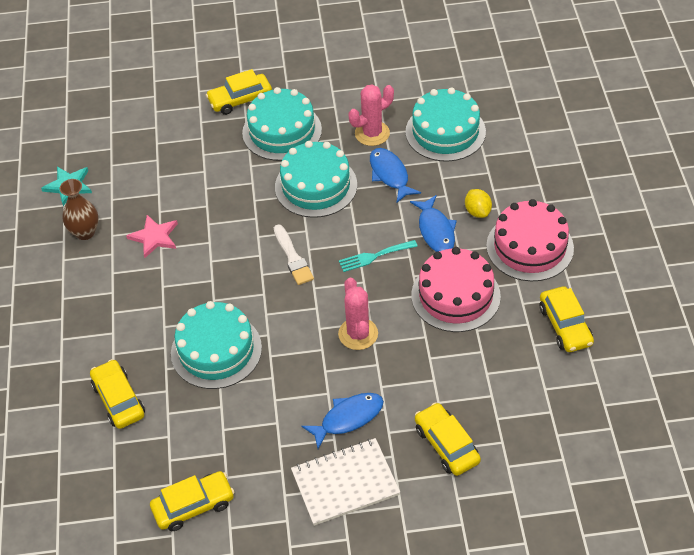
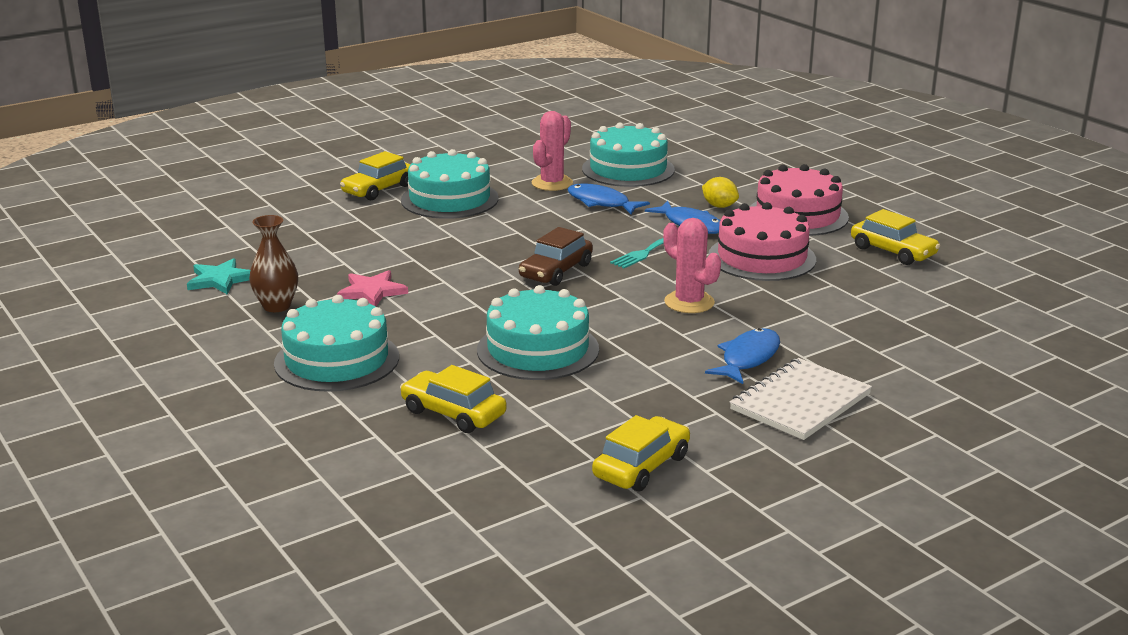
camera: 30 degrees left, 25 degrees down
white brush [274,224,314,285] -> brown car [519,227,593,286]
turquoise cake [275,141,357,218] -> turquoise cake moved to [274,295,399,392]
yellow car [415,402,481,476] -> none

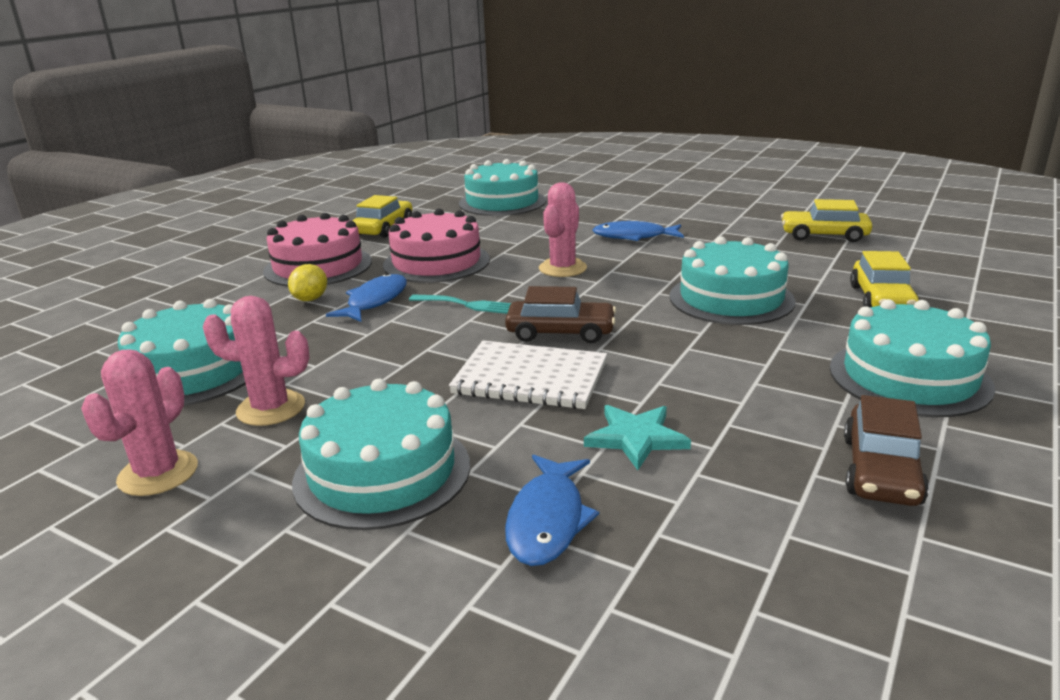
camera: 115 degrees left, 0 degrees up
turquoise star [187,258,250,294] -> turquoise star moved to [584,405,691,470]
brown vase [249,215,298,312] -> brown car [844,395,929,506]
pink star [337,270,408,306] -> none
yellow car [340,151,411,201] -> none
blue fish [568,183,650,214] -> blue fish moved to [505,454,599,566]
white notebook [730,358,872,440] -> white notebook moved to [449,341,607,409]
none -> pink cactus [81,349,198,496]
none -> turquoise cake [459,159,546,216]

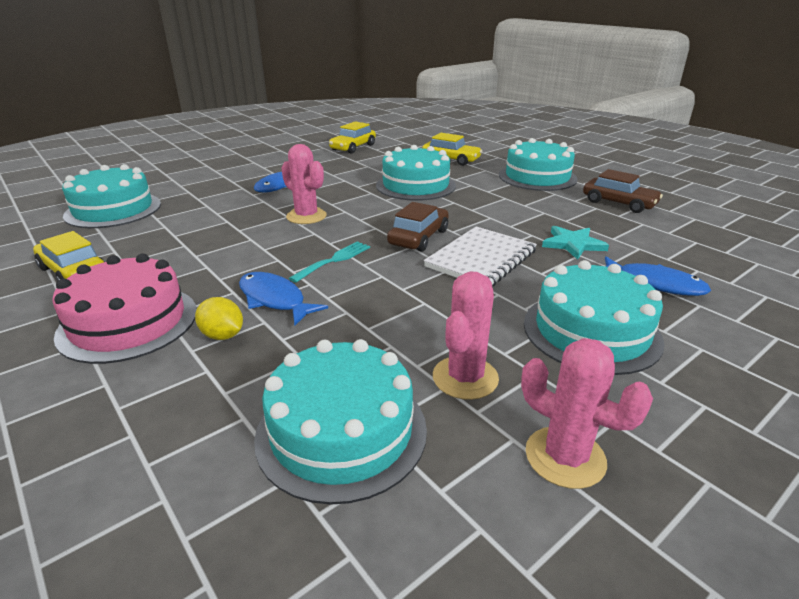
camera: 70 degrees left, 5 degrees up
pink cake [383,209,490,283] -> none

